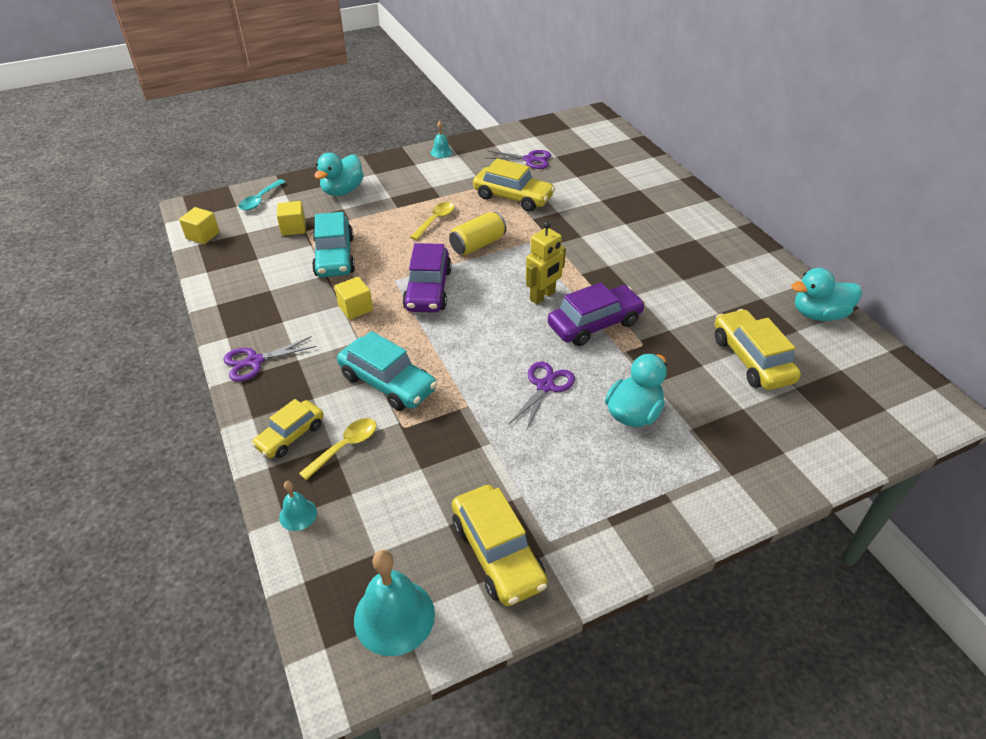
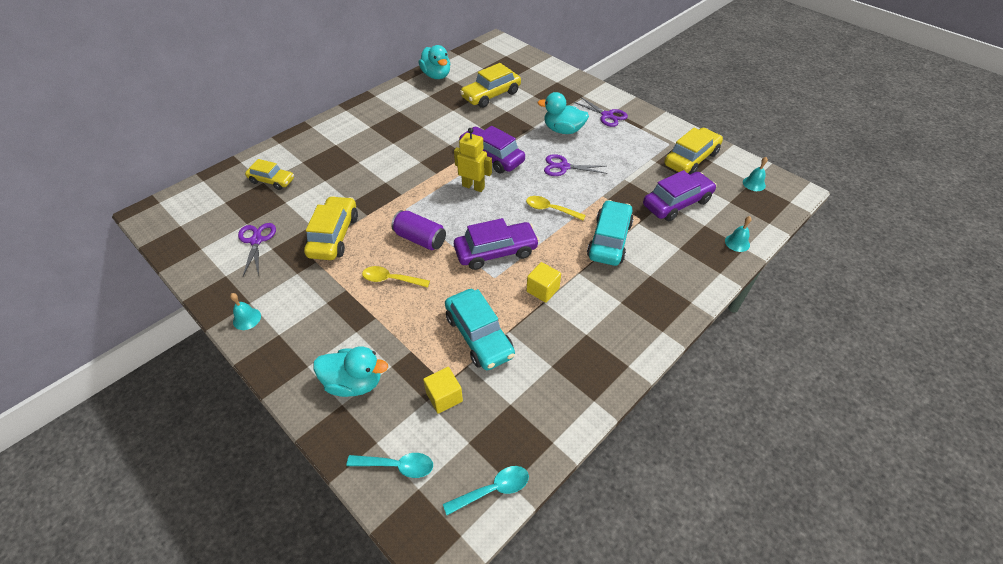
camera: 110 degrees left, 5 degrees up
yellow cube [179,207,219,244] -> turquoise spoon [443,466,529,515]
purple scissors [223,336,317,382] -> purple scissors moved to [573,97,628,127]
yellow car [251,399,324,458] -> yellow car moved to [245,159,294,190]
yellow spoon [299,418,377,480] -> yellow spoon moved to [526,196,586,220]
turquoise car [312,212,355,277] -> turquoise car turned 90 degrees clockwise [445,289,515,370]
turquoise bell [354,550,435,656] -> turquoise bell [743,157,768,191], size x0.51
yellow can [449,212,507,255] -> purple can [391,210,446,250]
none -> purple car [643,170,717,221]

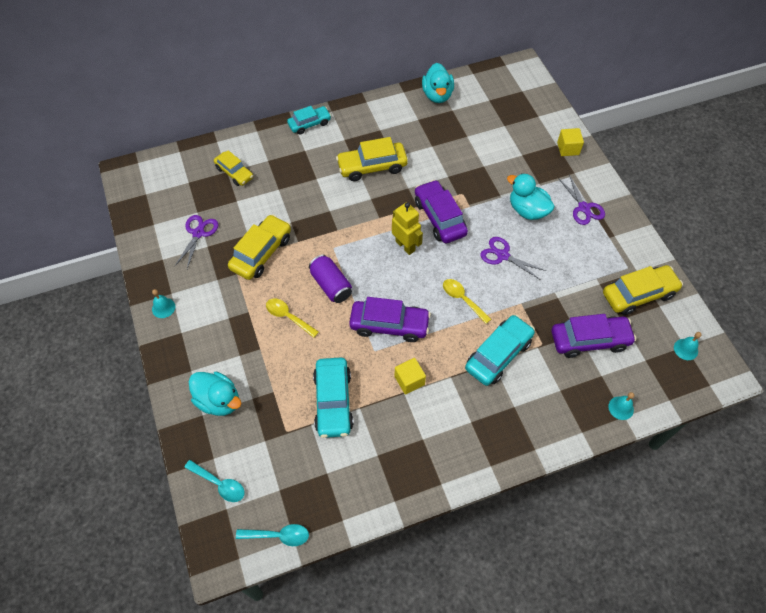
camera: 25 degrees right, 10 degrees up
yellow cube [423,367,463,414] -> yellow cube moved to [557,128,584,156]
yellow car [460,63,521,108] -> yellow car moved to [336,137,408,181]
none -> turquoise car [287,106,331,134]

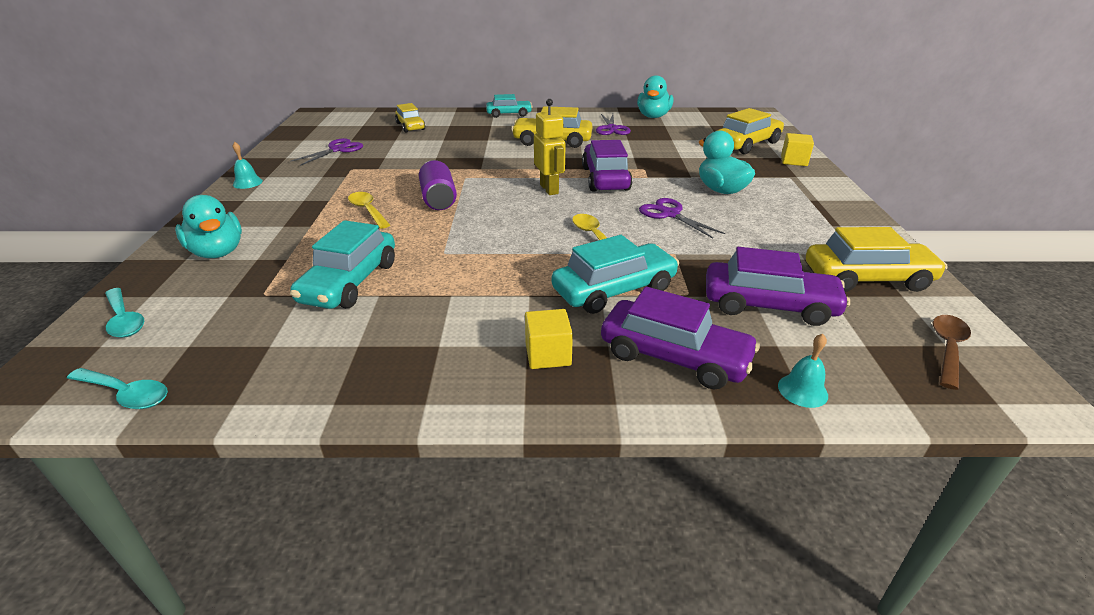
camera: 20 degrees right, 25 degrees down
yellow car [228,214,291,280] -> yellow car moved to [717,108,784,154]
purple car [349,297,431,342] -> purple car moved to [601,286,760,390]
yellow cube [395,358,426,395] -> yellow cube moved to [525,309,573,369]
purple scissors [558,174,605,225] -> purple scissors moved to [596,114,631,135]
turquoise bell [674,332,701,360] -> brown spoon [933,315,971,390]

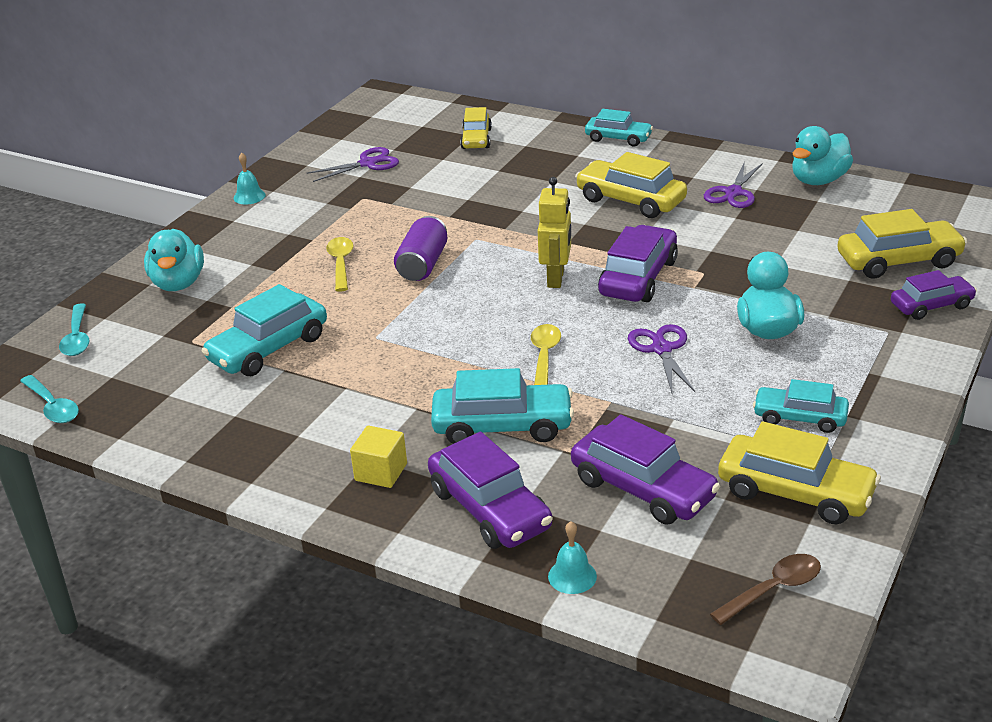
camera: 30 degrees right, 0 degrees up
yellow cube [781,133,814,166] -> purple car [891,270,977,320]
none -> turquoise car [753,379,849,433]

